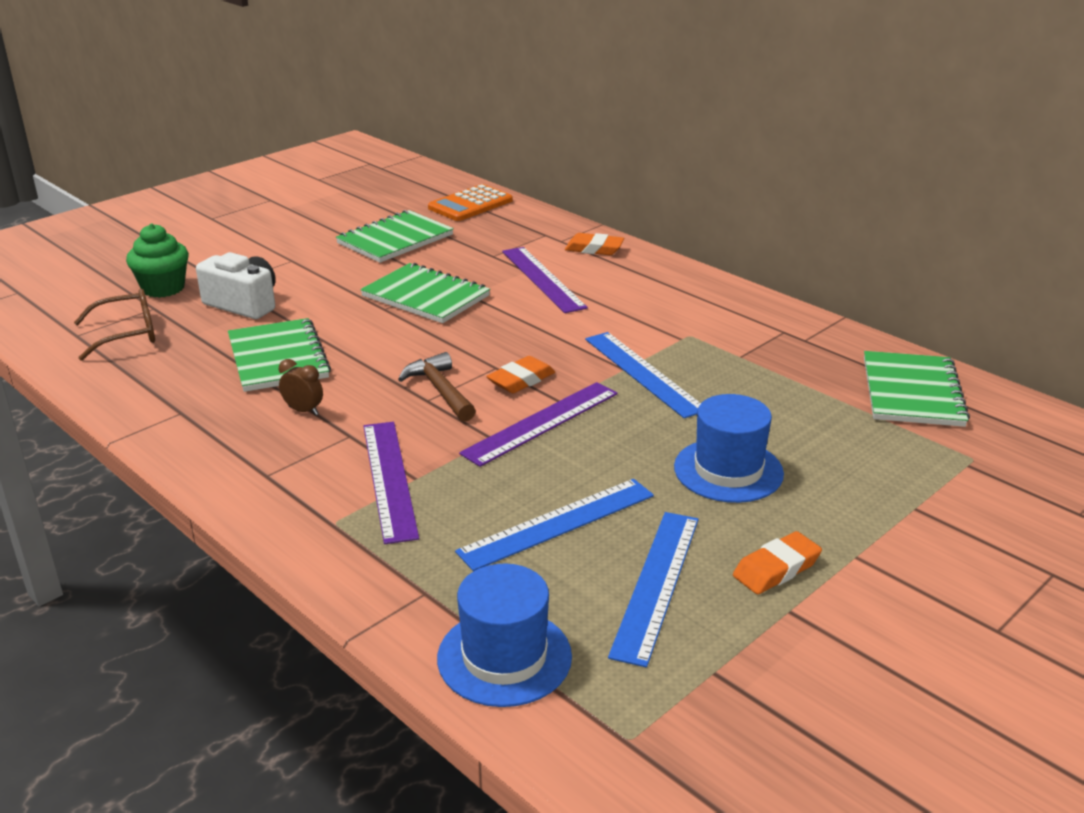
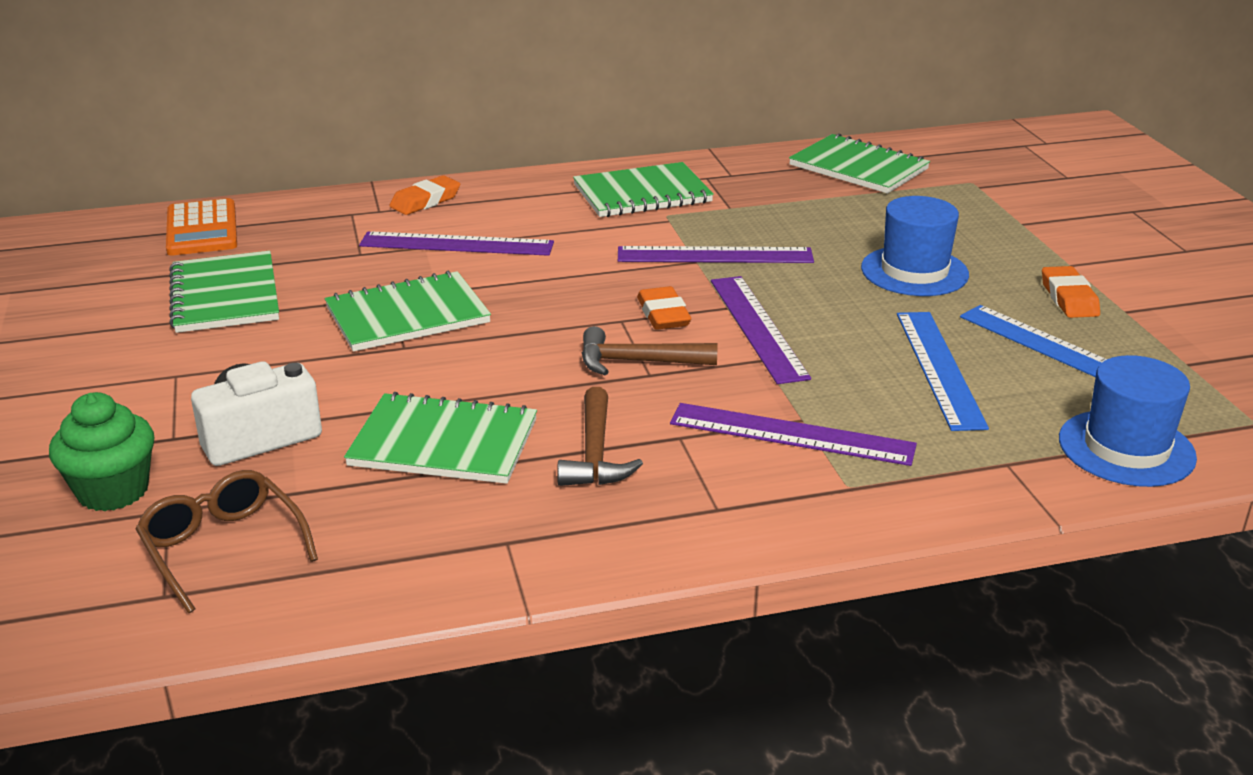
camera: 60 degrees left, 0 degrees up
brown glasses [74,289,155,361] -> brown glasses turned 45 degrees counterclockwise [135,470,318,613]
brown clock [279,359,323,415] -> brown hammer [557,387,643,486]
blue ruler [585,332,701,418] -> purple ruler [618,246,814,263]
none -> green notebook [573,162,714,217]

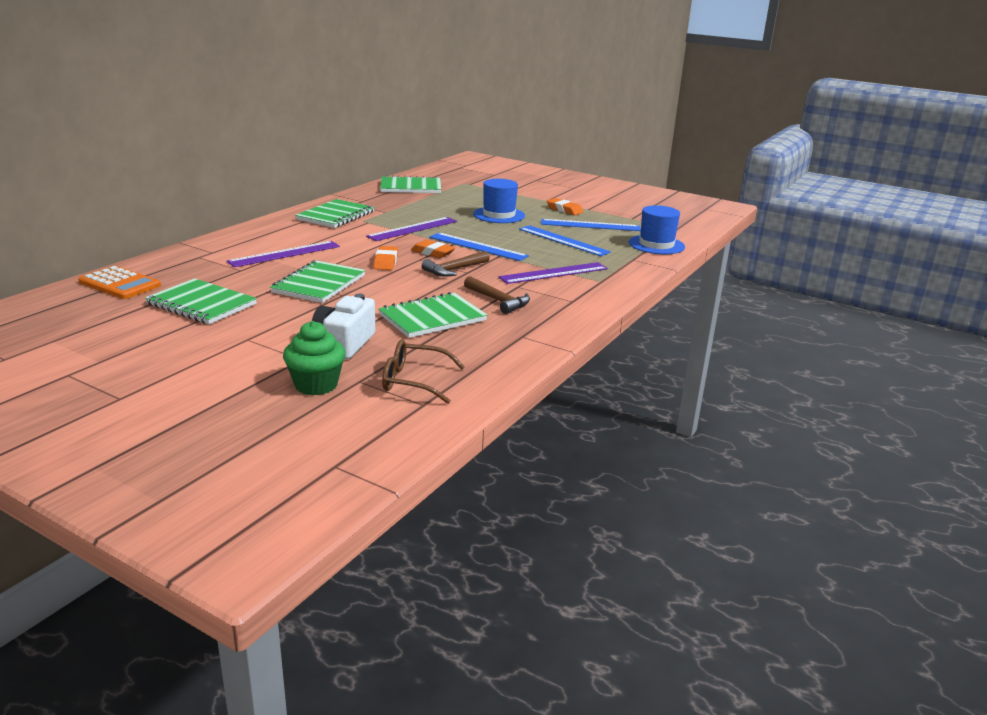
camera: 45 degrees left, 5 degrees down
orange eraser [389,175,460,215] -> orange eraser moved to [373,246,398,270]
purple ruler [711,276,811,384] -> blue ruler [429,233,529,261]

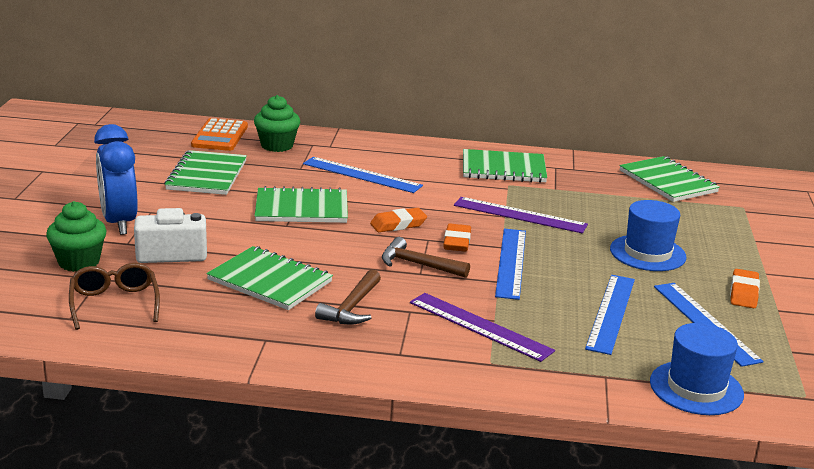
camera: 65 degrees right, 0 degrees up
purple ruler [227,241,340,267] -> blue ruler [303,157,423,193]
none -> blue clock [94,124,138,235]
none -> green cupcake [254,95,300,152]

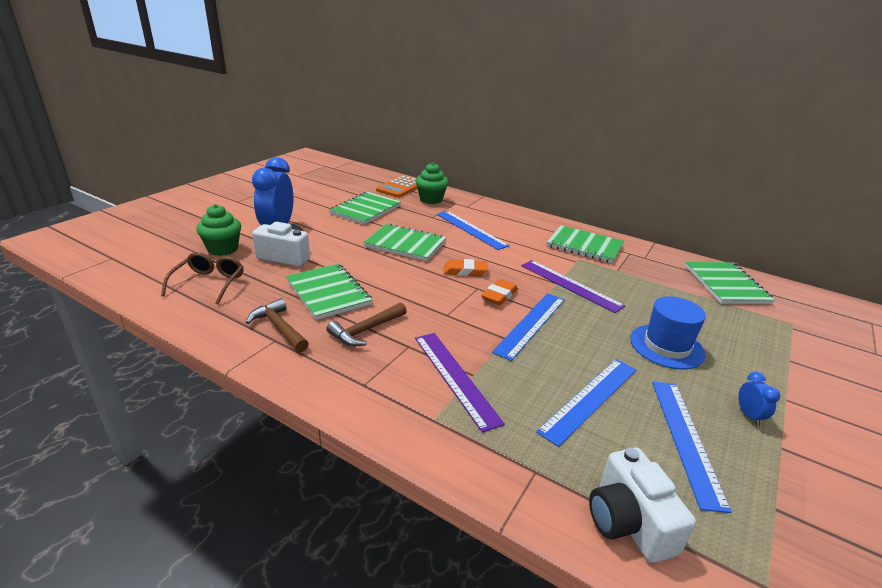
camera: 25 degrees right, 5 degrees up
brown hammer [382,237,470,278] -> brown hammer moved to [246,298,309,353]
blue hat [650,323,744,415] -> white camera [589,448,696,563]
orange eraser [730,269,760,308] -> blue clock [738,372,780,426]

